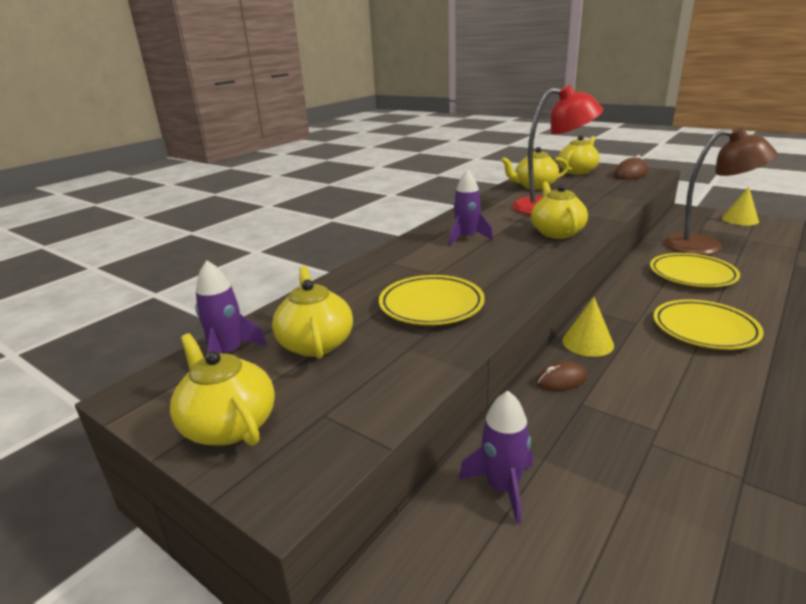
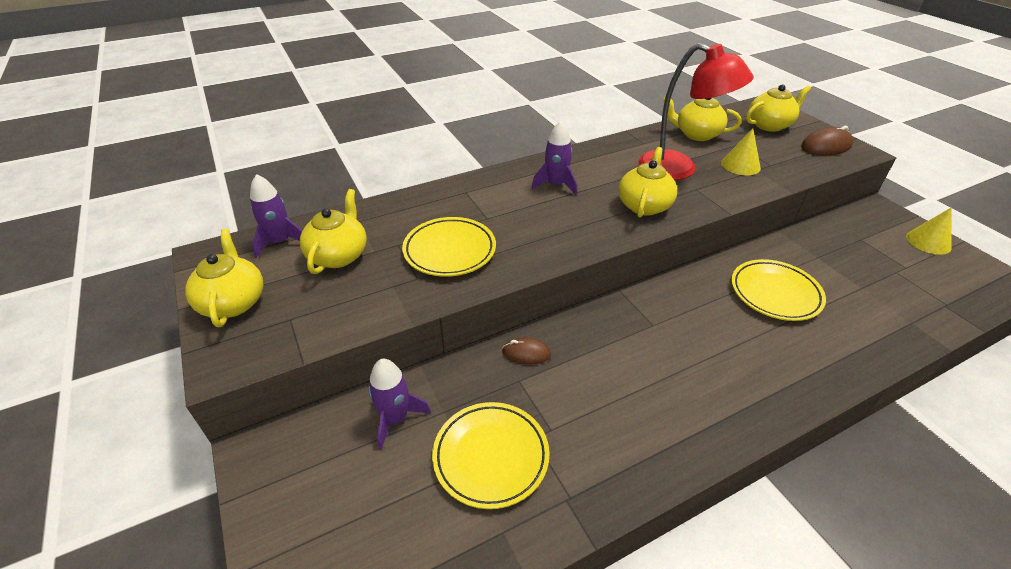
camera: 25 degrees right, 15 degrees up
yellow cone [562,297,614,357] -> yellow cone moved to [721,129,761,175]
yellow plate [653,299,764,350] -> yellow plate moved to [432,402,549,509]
brown lamp [664,127,778,255] -> none

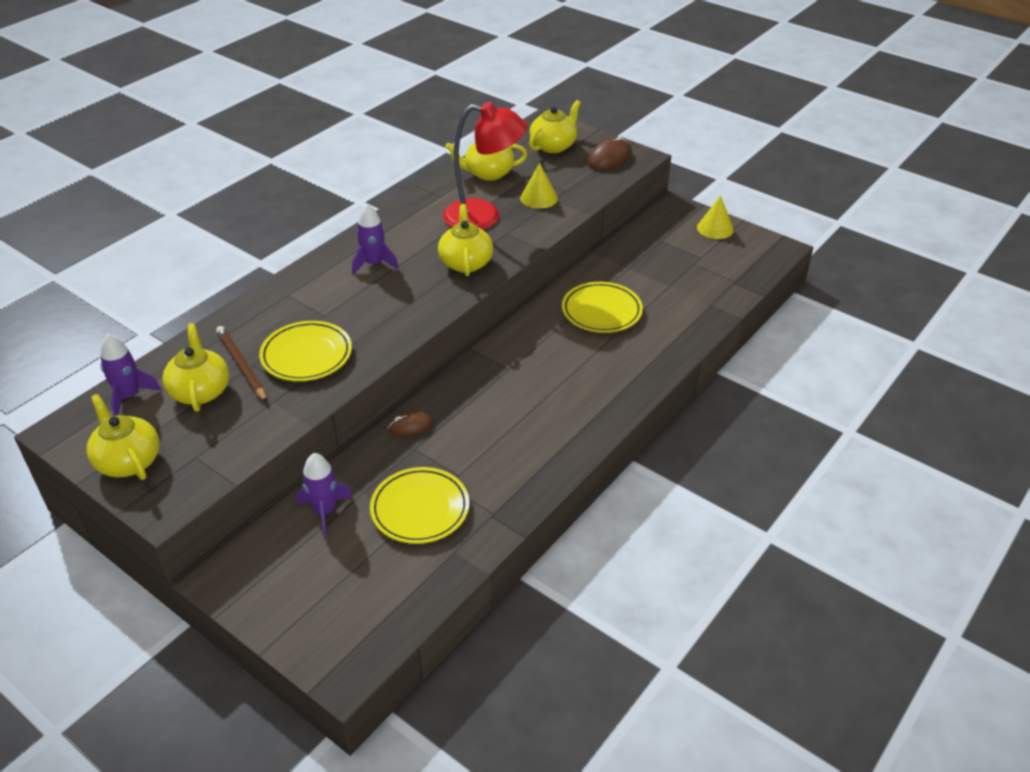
camera: 25 degrees left, 0 degrees up
none -> brown pencil [216,326,267,402]

